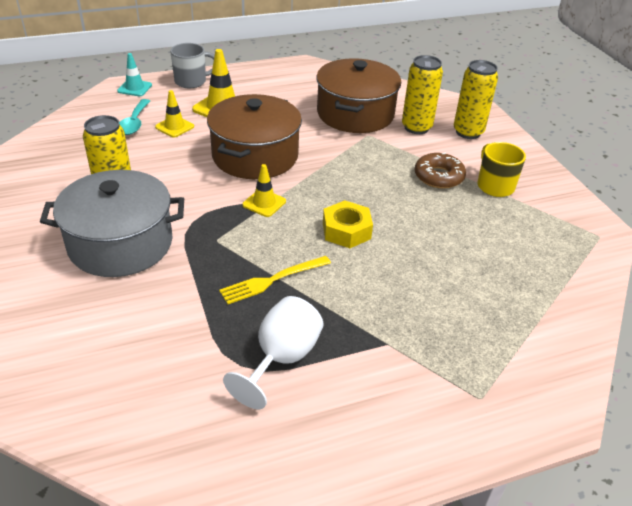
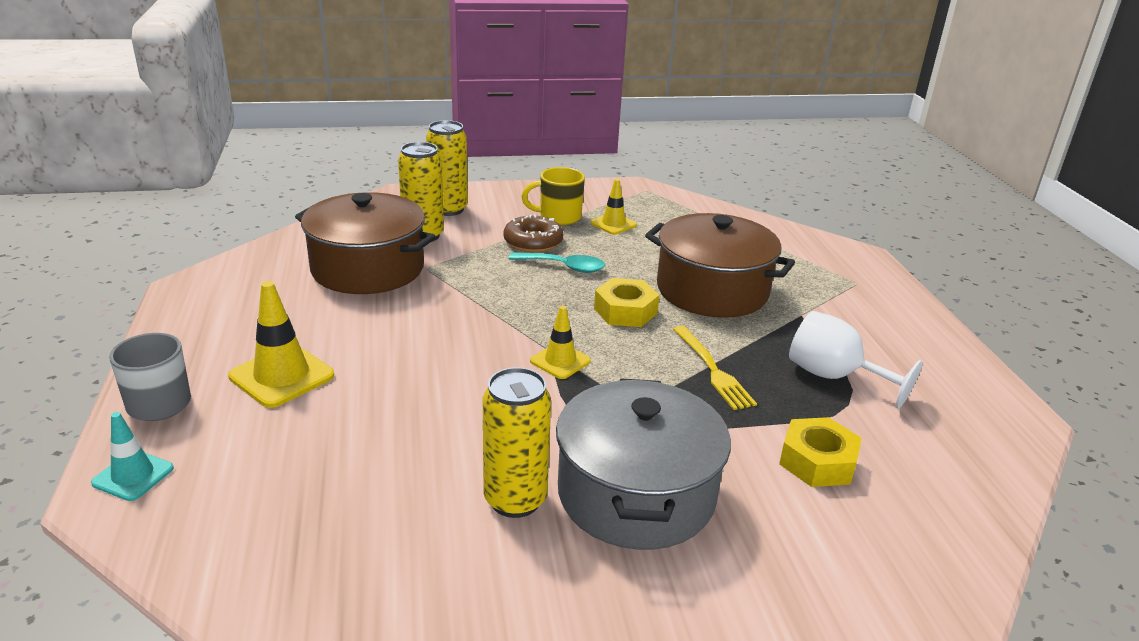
camera: 80 degrees left, 10 degrees down
turquoise spoon [119,99,150,135] -> turquoise spoon moved to [509,253,605,273]
yellow traffic cone [155,90,194,137] -> yellow traffic cone moved to [591,179,637,235]
brown pot [207,94,302,179] -> brown pot moved to [645,213,795,318]
none -> yellow nut [779,417,861,487]

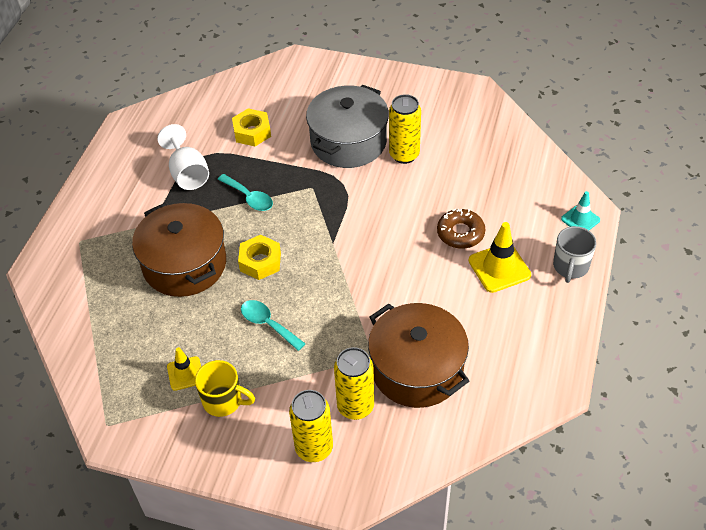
camera: 150 degrees left, 20 degrees up
brown donut [503,215,563,252] -> brown donut moved to [437,209,485,249]
yellow traffic cone [530,306,591,379] -> none
yellow fork [673,326,757,410] -> turquoise spoon [217,174,273,211]

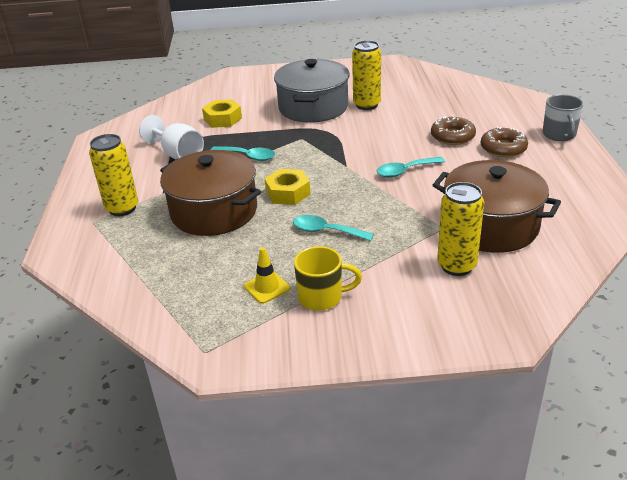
camera: 20 degrees left, 15 degrees down
yellow can [289,390,333,462] -> yellow can moved to [89,134,138,216]
yellow traffic cone [469,222,531,293] -> brown donut [481,127,528,157]
turquoise traffic cone [561,191,600,230] -> none
none -> turquoise spoon [376,157,445,178]

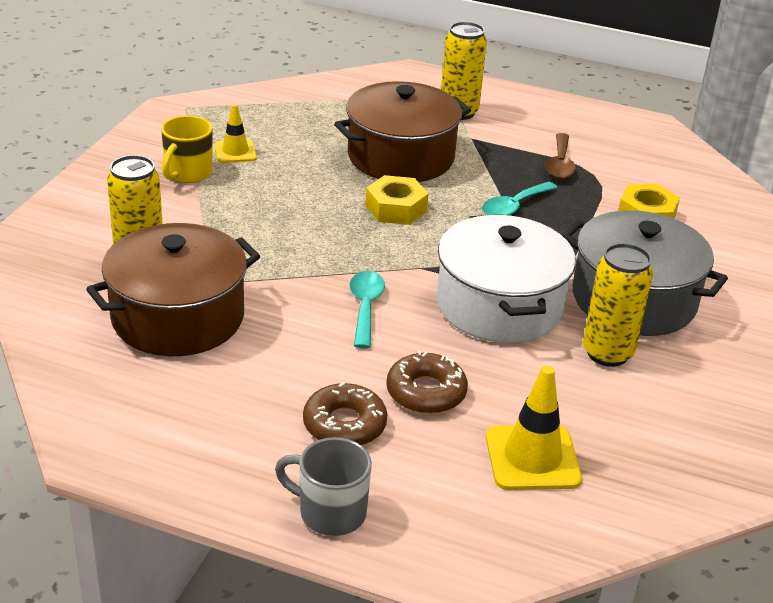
camera: 110 degrees right, 0 degrees up
white goblet [139,115,204,159] -> brown spoon [546,133,576,179]
turquoise spoon [293,215,374,241] -> none
none -> white pot [437,214,576,343]
none -> yellow traffic cone [486,366,582,490]

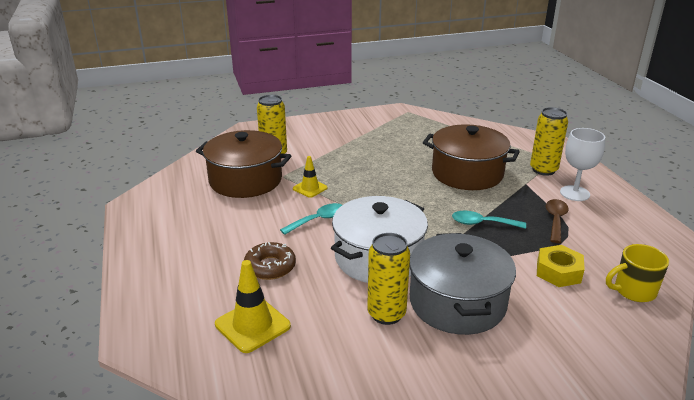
camera: 55 degrees right, 5 degrees down
yellow mug [161,115,213,183] -> yellow mug moved to [606,244,669,302]
yellow traffic cone [215,104,257,163] -> yellow traffic cone moved to [293,156,328,198]
grey mug [275,437,372,536] -> none
brown donut [303,382,387,445] -> none
yellow nut [365,175,429,225] -> none
brown spoon [546,133,576,179] -> brown spoon turned 135 degrees clockwise [546,199,569,243]
none -> white goblet [560,128,605,201]

